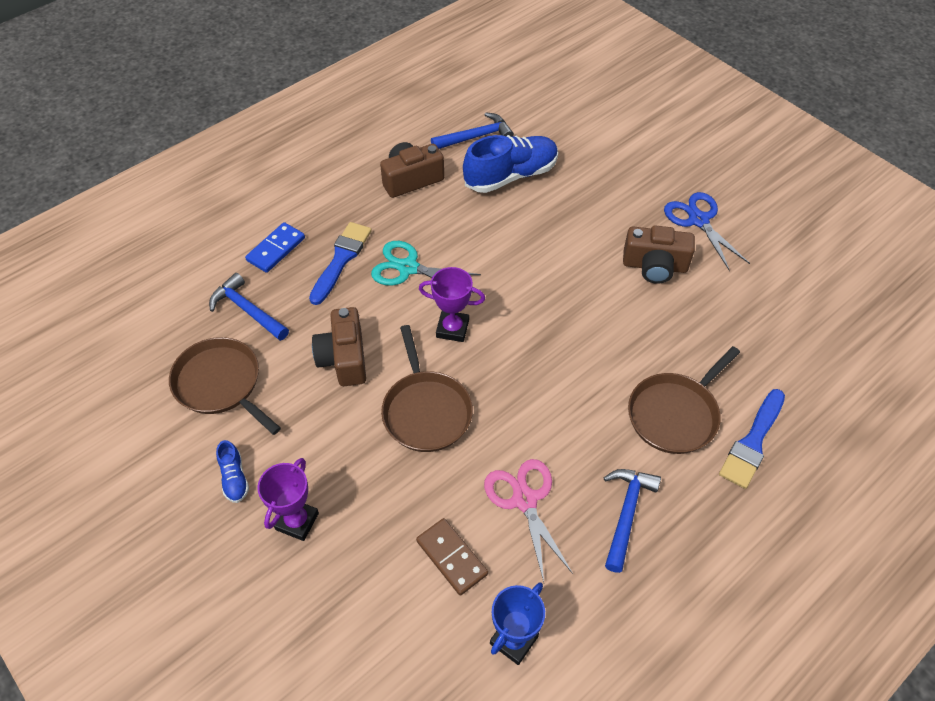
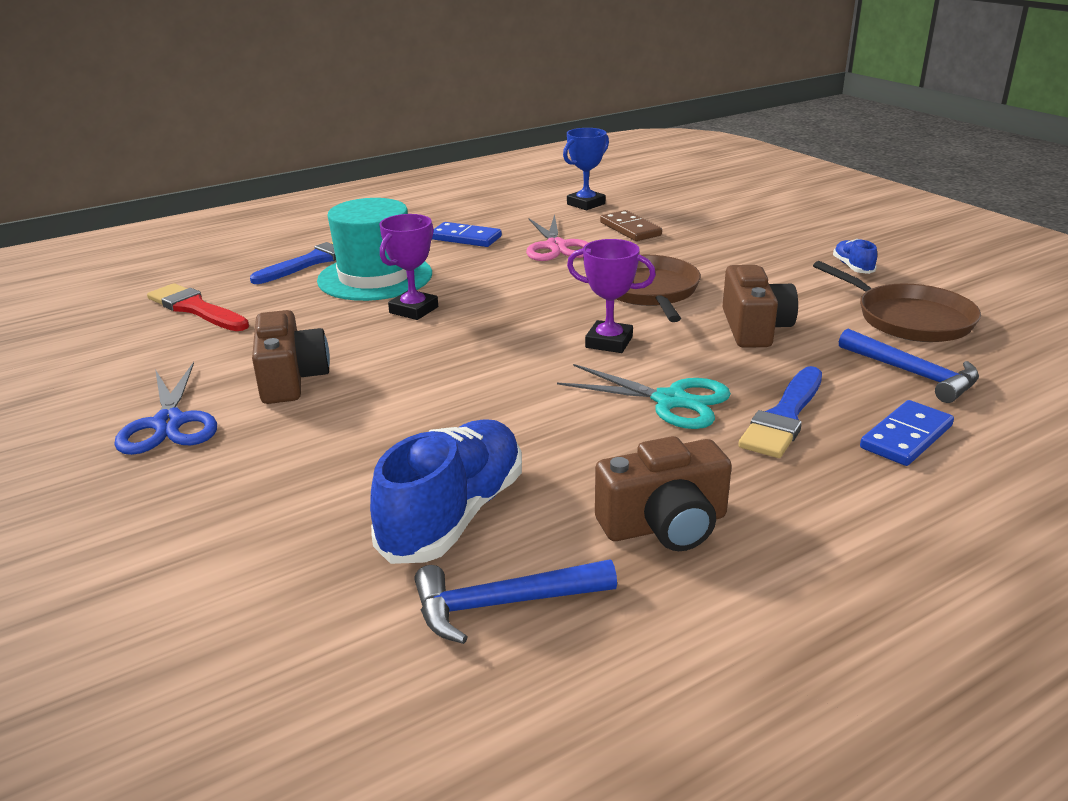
camera: 170 degrees left, 25 degrees down
purple trophy [257,458,319,541] -> purple trophy moved to [379,214,438,320]
blue shoe [463,135,558,193] -> blue shoe turned 135 degrees clockwise [370,419,522,564]
blue hammer [604,469,661,573] -> blue domino [432,222,502,247]
brown camera [623,225,695,284] -> brown camera turned 60 degrees clockwise [252,310,330,404]
brown pan [628,346,740,454] -> turquoise hat [317,198,432,301]
none -> red brush [147,283,249,331]

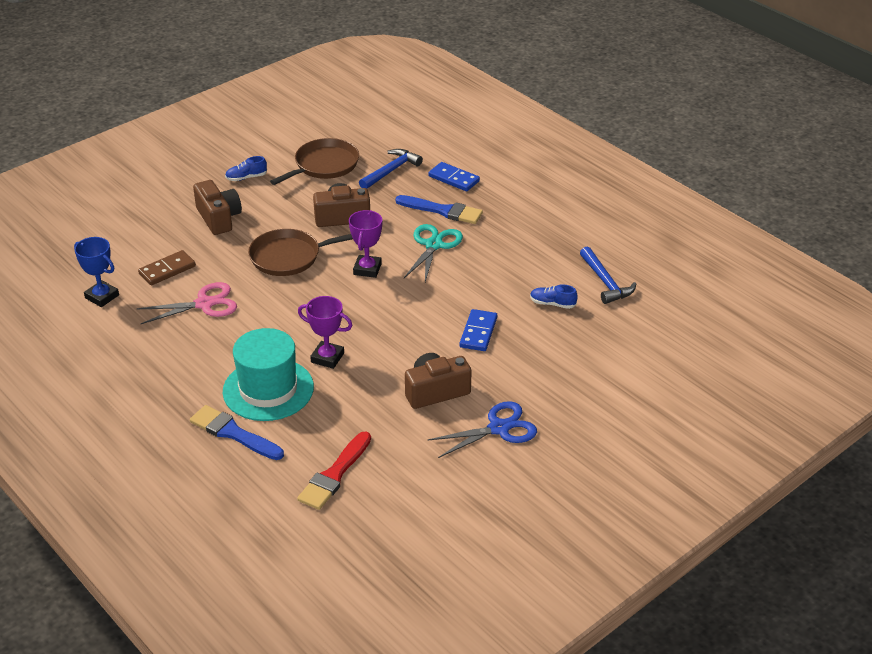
camera: 100 degrees left, 10 degrees up
blue shoe [370,419,522,564] -> blue shoe [530,284,577,309], size x0.46
blue domino [432,222,502,247] -> blue domino moved to [459,309,497,351]
brown camera [595,436,732,551] -> brown camera moved to [193,180,242,235]

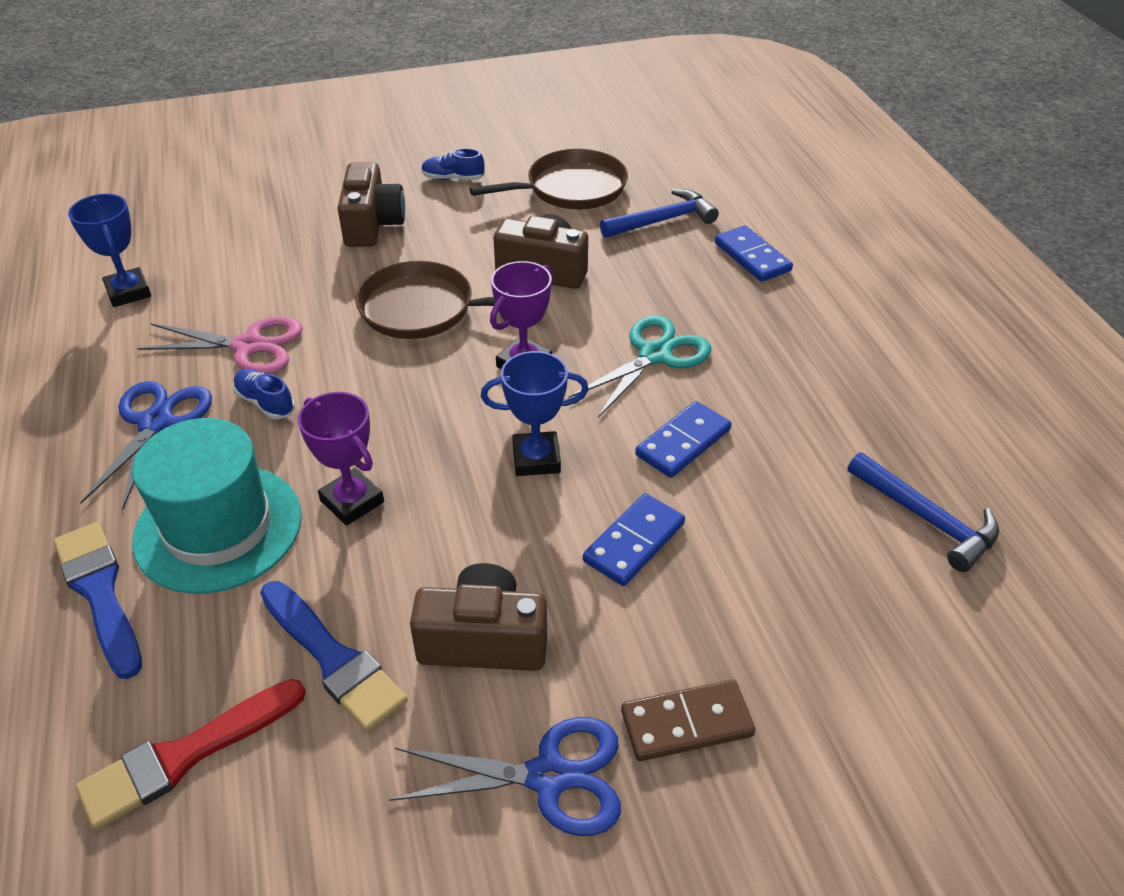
camera: 25 degrees right, 5 degrees up
brown domino [138,250,196,285] -> brown domino moved to [621,679,755,761]
blue brush [395,195,483,224] -> blue brush moved to [260,581,408,732]
blue shoe [530,284,577,309] -> blue shoe moved to [233,369,295,419]
blue hammer [580,246,636,304] -> blue hammer turned 45 degrees counterclockwise [848,452,999,572]
none -> blue scissors [80,381,212,511]
none -> blue trophy [481,351,589,476]
none -> blue domino [635,401,732,478]

